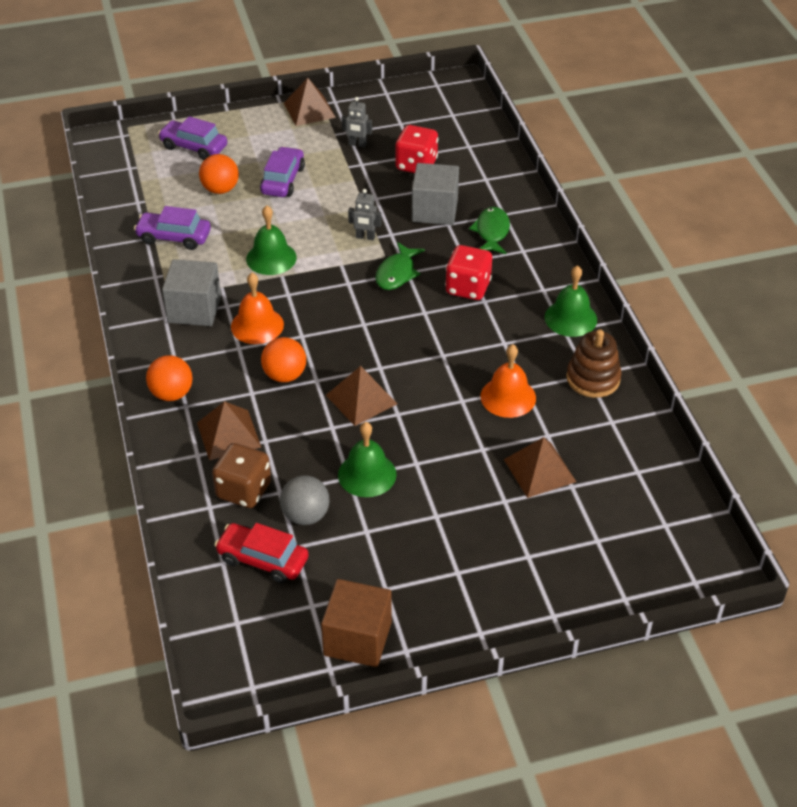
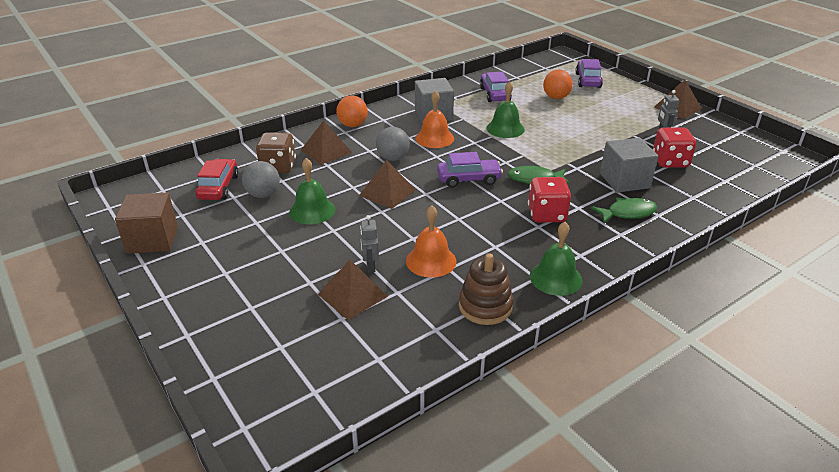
camera: 70 degrees right, 10 degrees down
purple car [260,146,305,197] -> purple car moved to [437,152,503,188]
orange ball [261,337,306,382] -> grey ball [376,127,410,161]
grey robot [348,189,381,240] -> grey robot moved to [360,215,379,273]

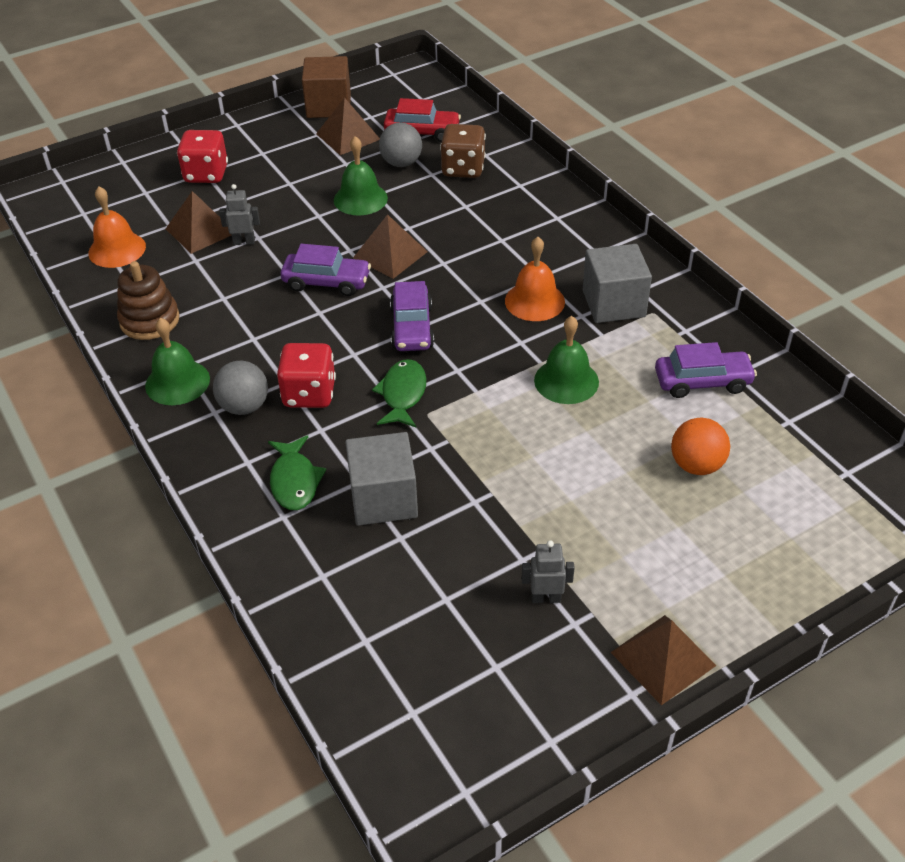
camera: 95 degrees right, 10 degrees up
brown pyramid [301,120,352,165] -> brown pyramid moved to [316,98,380,155]
orange ball [336,95,368,127] -> none
grey ball [376,127,410,161] -> grey ball moved to [213,361,268,415]
orange bell [406,205,457,278] -> orange bell moved to [88,186,146,268]
purple car [575,59,603,88] -> purple car moved to [281,244,371,296]
red dice [653,127,696,168] -> red dice moved to [177,130,228,183]

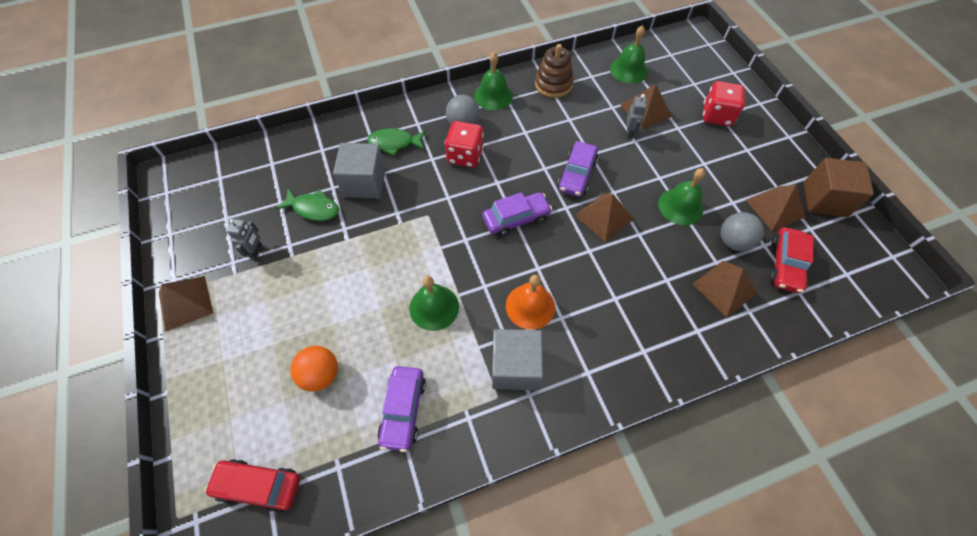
camera: 100 degrees right, 15 degrees up
orange bell [88,186,146,268] -> green bell [610,25,648,84]
green fish [372,359,426,428] -> green fish moved to [275,189,339,221]
purple car [390,281,434,351] -> purple car turned 150 degrees clockwise [483,192,552,237]
brown dice [440,124,486,178] -> brown pyramid [693,261,757,317]
none -> red car [204,459,300,513]

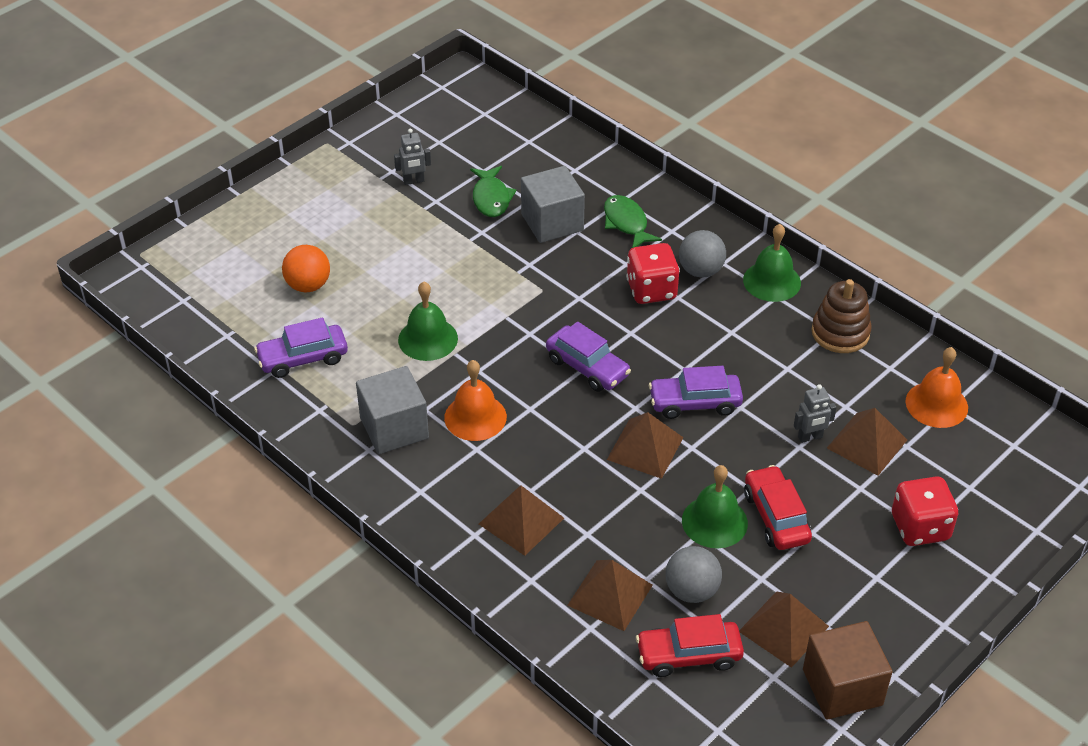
camera: 65 degrees right, 15 degrees down
brown pyramid [159,276,213,332] -> brown pyramid moved to [479,485,564,556]
red car [204,459,300,513] -> red car moved to [744,465,812,550]
green bell [610,25,648,84] -> orange bell [905,347,968,428]

